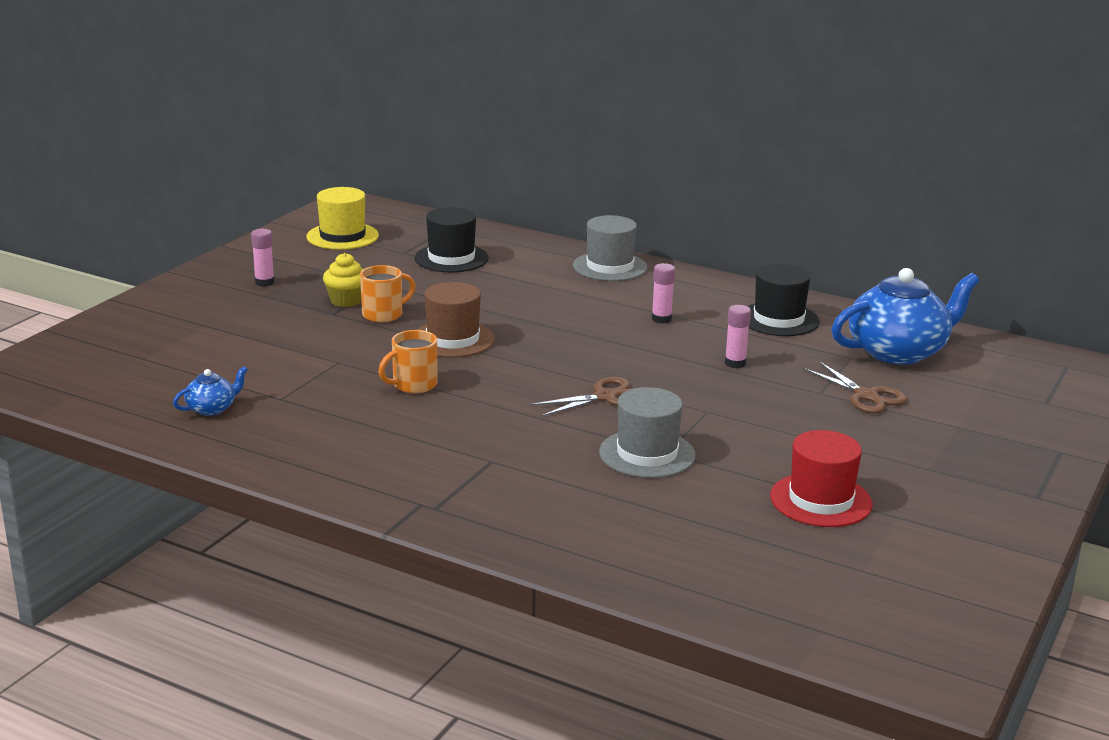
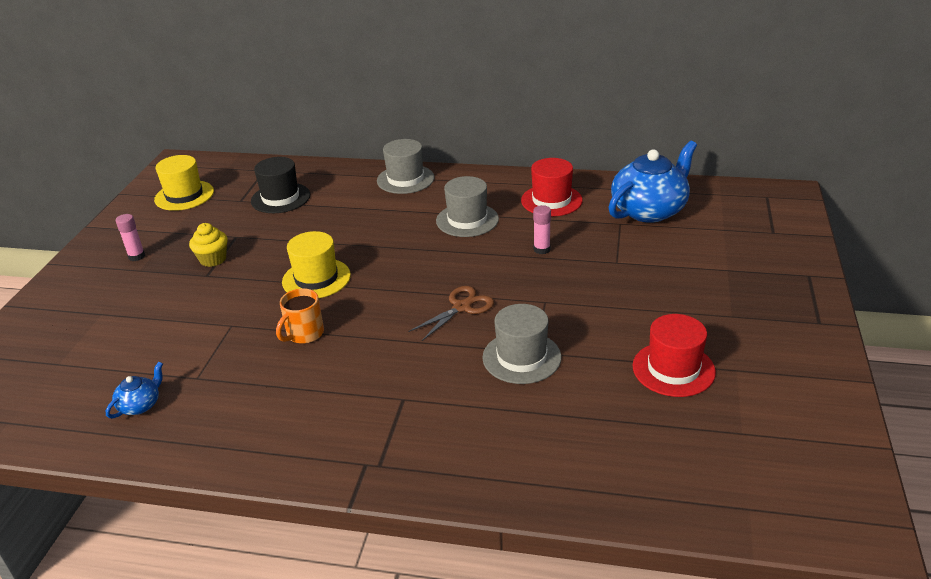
camera: 15 degrees left, 10 degrees up
orange mug [360,265,415,322] -> none
brown hat [417,282,495,358] -> yellow hat [282,231,351,298]
pink glue stick [652,263,675,323] -> grey hat [436,176,499,237]
black hat [747,264,820,336] -> red hat [521,158,583,216]
brown scissors [803,361,907,413] -> none

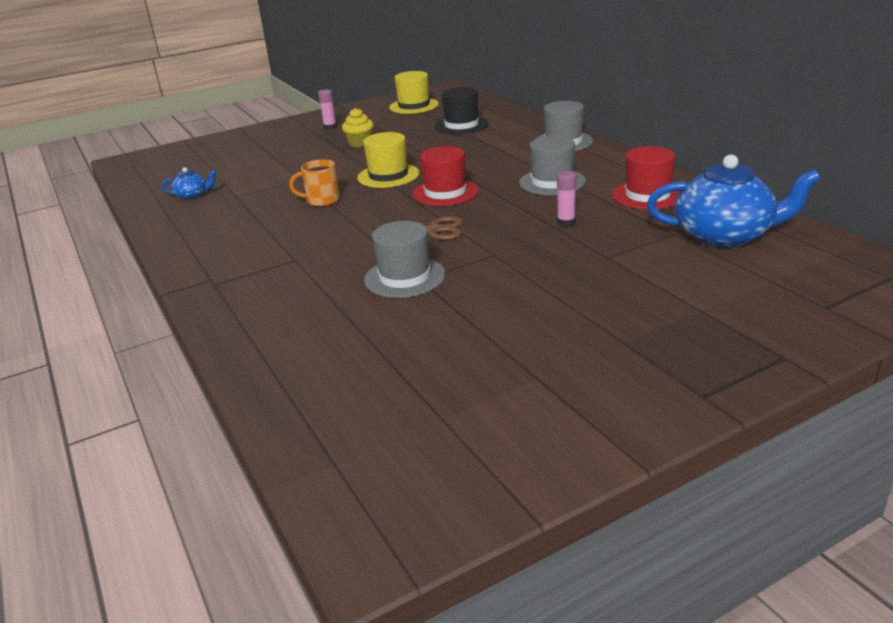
camera: 50 degrees right, 5 degrees down
red hat [633,314,716,397] -> red hat moved to [412,146,479,206]

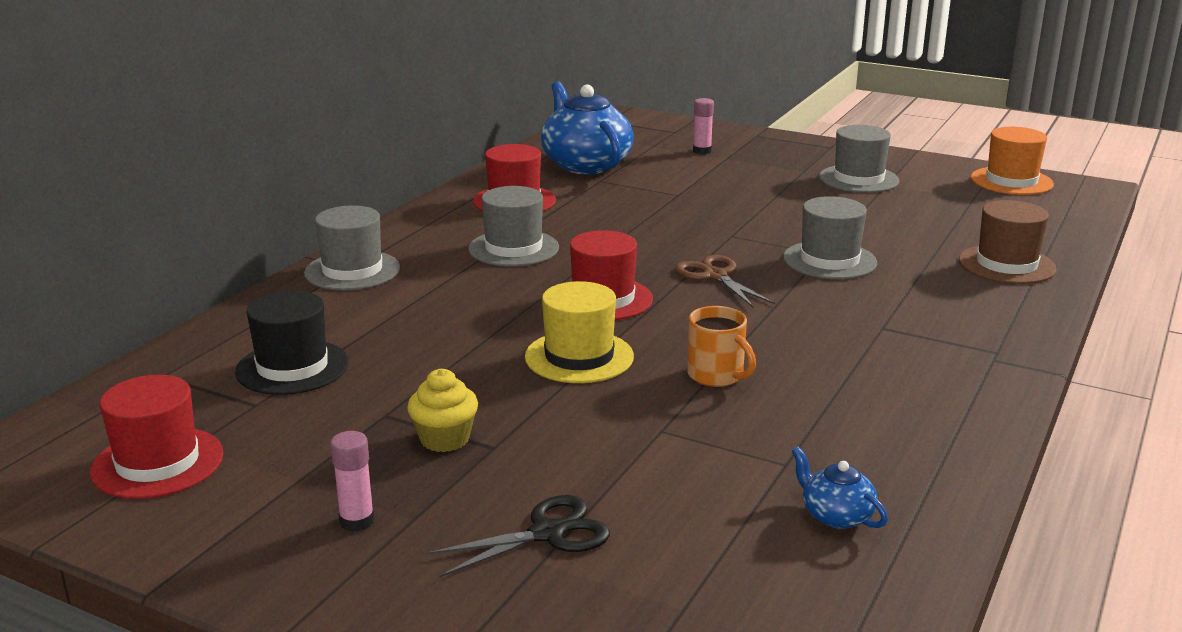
camera: 125 degrees left, 5 degrees down
yellow hat [389,71,439,114] -> red hat [90,375,223,499]
pink glue stick [557,171,577,227] -> pink glue stick moved to [693,98,714,154]
none -> black scissors [426,495,610,577]
none -> grey hat [819,125,899,193]
none -> brown hat [959,200,1057,284]
none -> orange hat [971,127,1054,195]

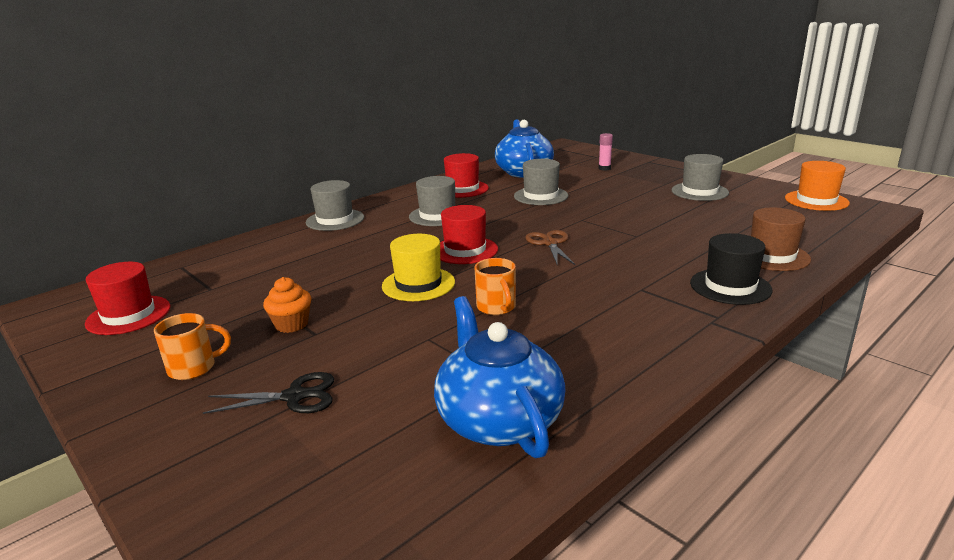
camera: 20 degrees right, 0 degrees up
black hat [235,291,349,395] -> black hat moved to [690,233,773,305]
pink glue stick [330,431,374,532] -> orange mug [154,313,231,380]
yellow cupcake [407,369,478,452] -> orange cupcake [263,277,311,333]
grey hat [783,196,877,279] -> grey hat moved to [514,159,568,205]
blue teapot [792,447,888,529] -> blue teapot [434,296,566,458], size x2.25

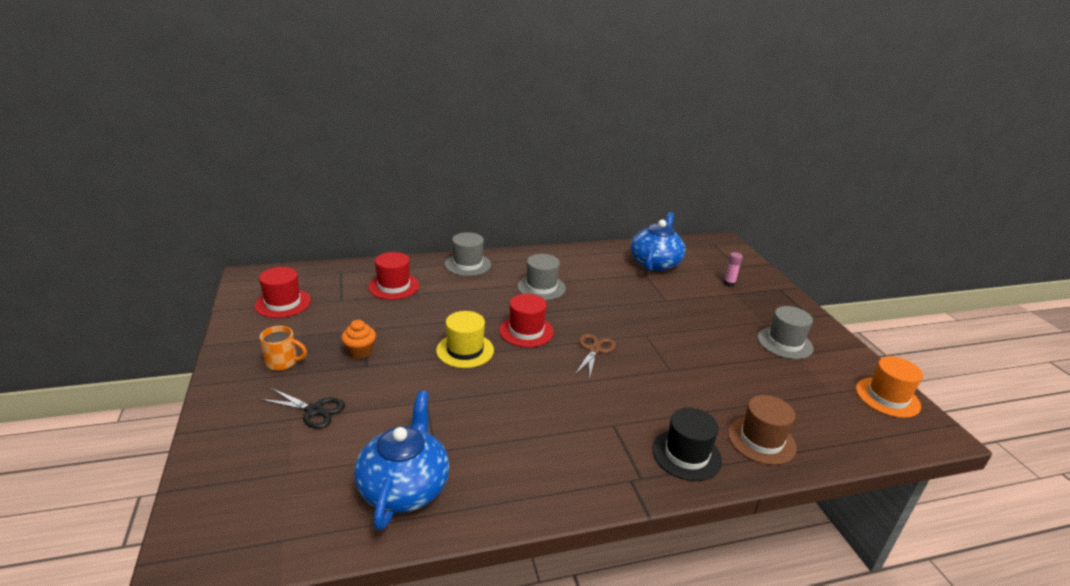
camera: 25 degrees right, 5 degrees up
red hat [444,153,489,198] -> red hat moved to [368,252,419,300]
orange mug [475,258,516,315] -> none
grey hat [514,159,568,205] -> none

